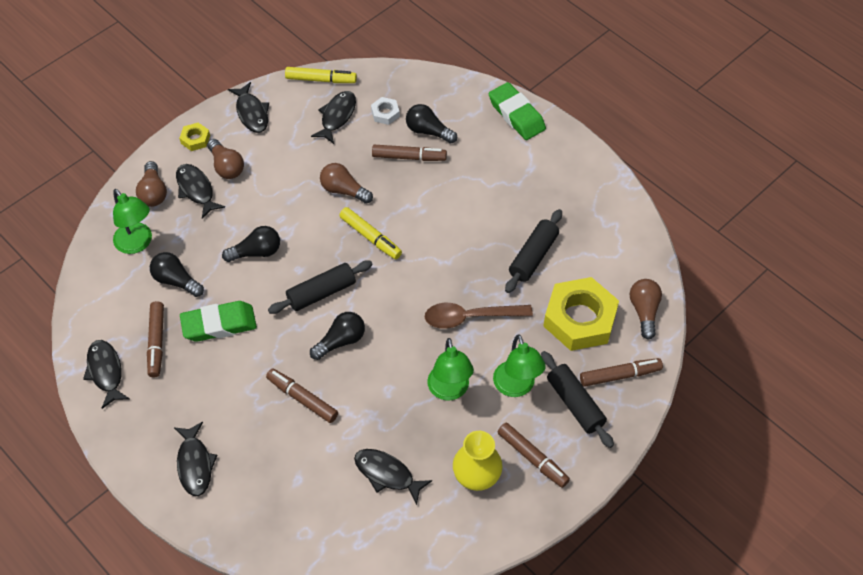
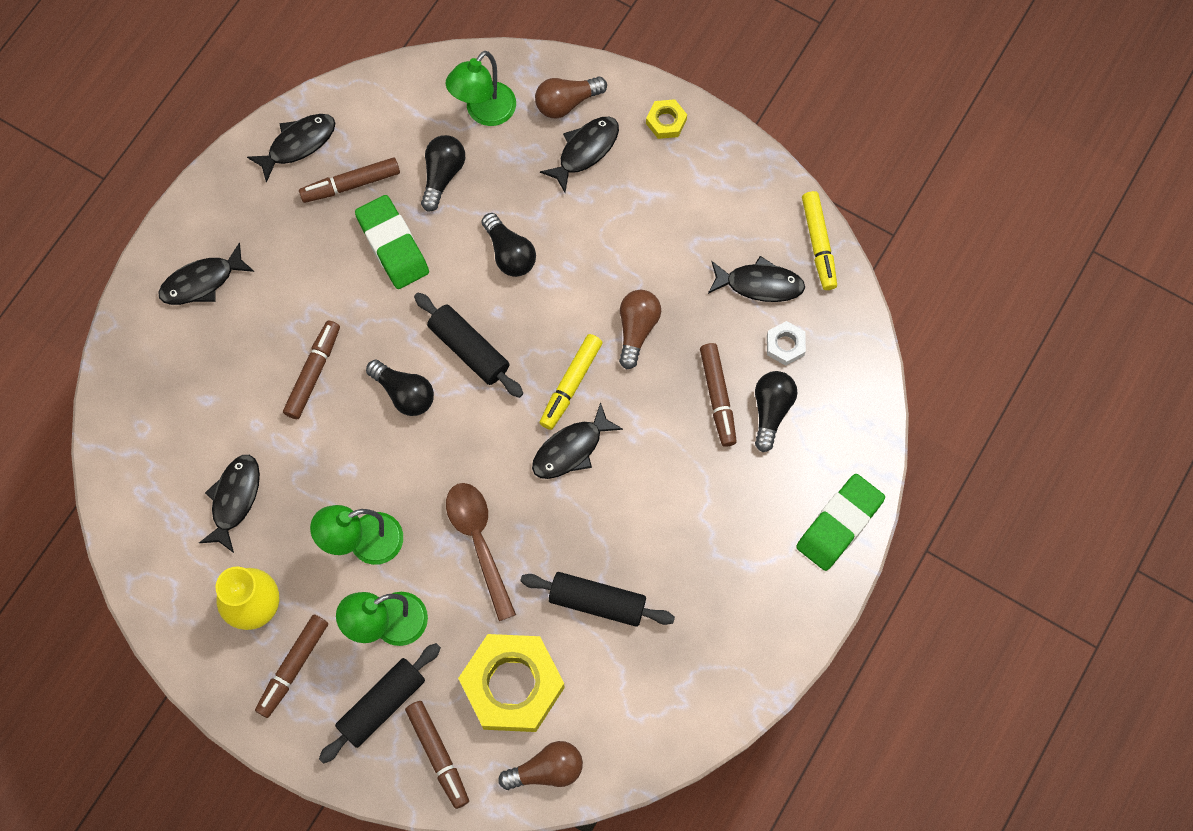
camera: 75 degrees right, 15 degrees up
brown light bulb [207,139,244,179] -> none
black fish [228,82,269,133] -> black fish moved to [532,402,623,479]

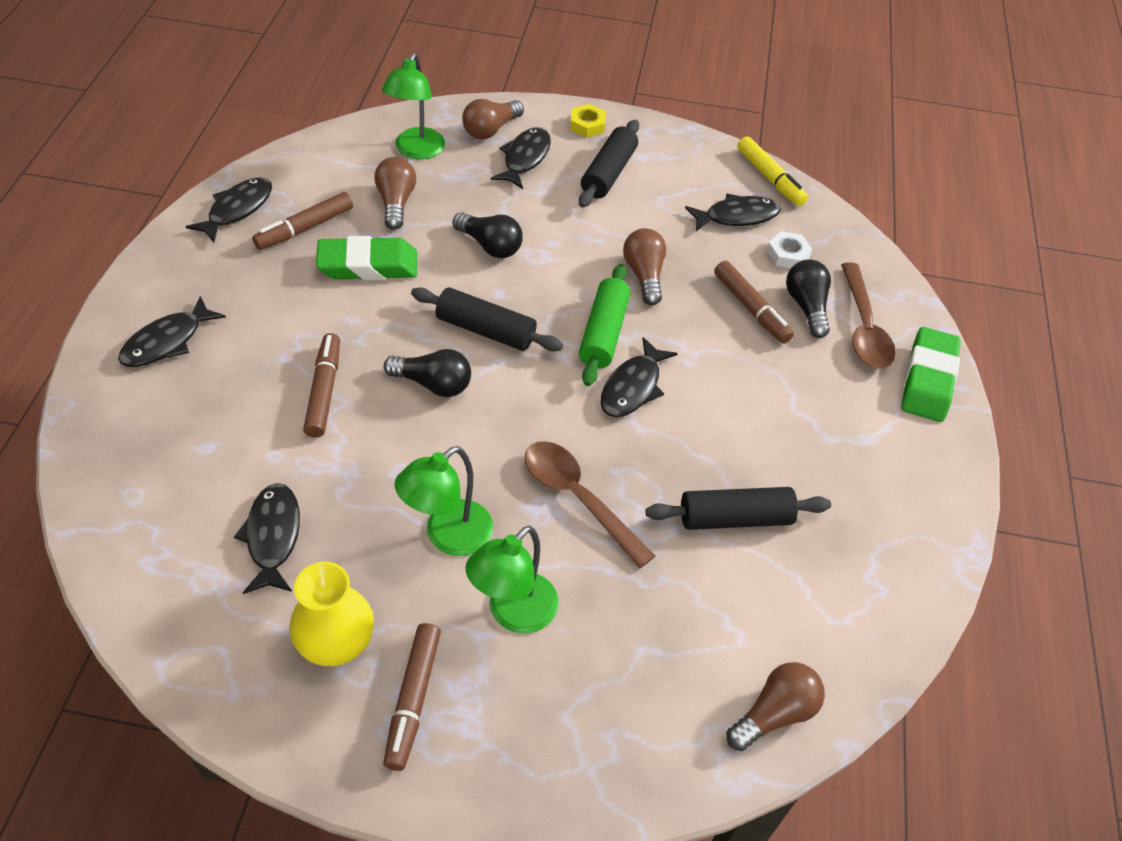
camera: 25 degrees left, 20 degrees down
black rolling pin [319,643,441,764] -> black rolling pin moved to [579,120,639,208]
green eraser [355,195,429,289] -> green eraser turned 45 degrees counterclockwise [316,236,417,280]
brown marker [405,701,469,809] -> none
black light bulb [421,135,465,212] -> brown light bulb [374,157,416,230]
yellow nut [458,634,565,732] -> none
yellow marker [540,334,603,430] -> green rolling pin [579,264,631,386]
none -> brown spoon [841,263,896,369]

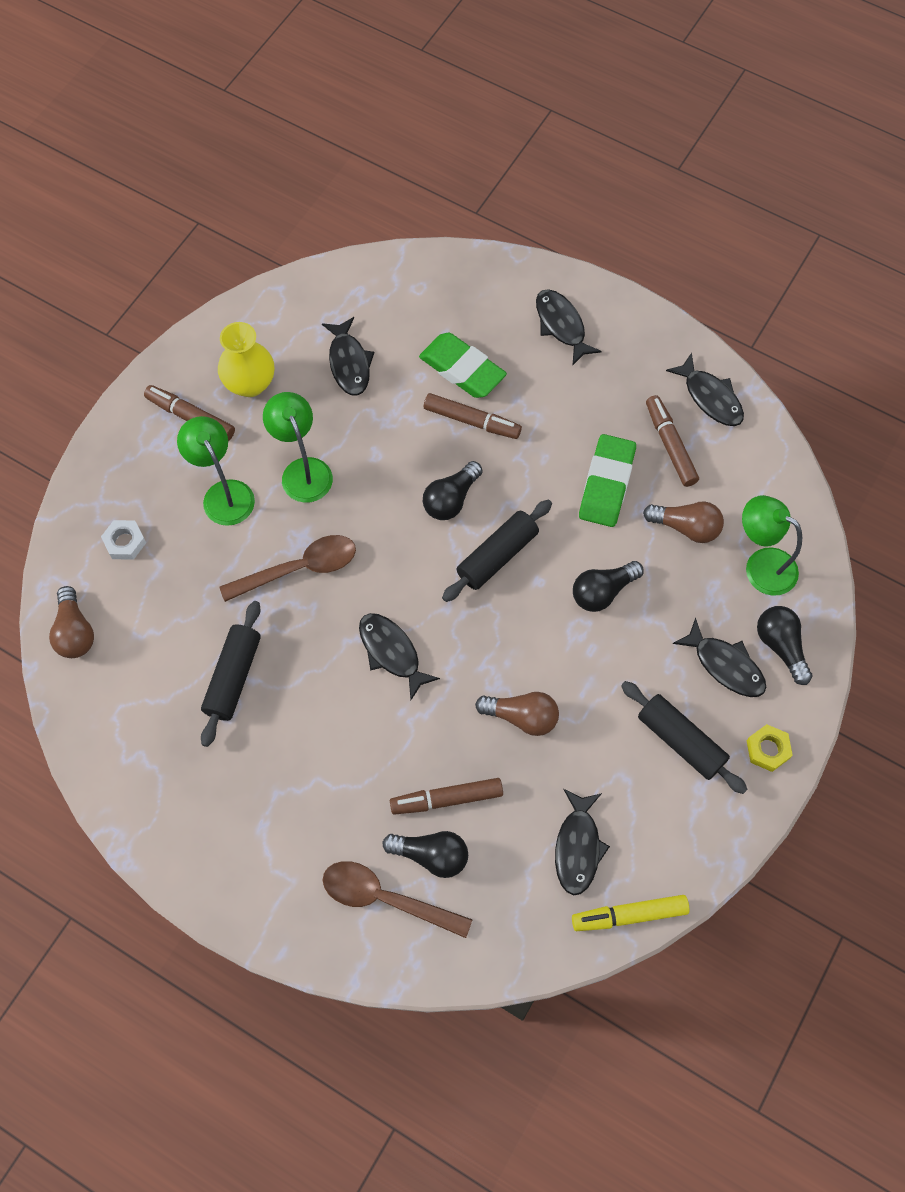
camera: 115 degrees right, 15 degrees up
black fish [234,483,300,594] -> black fish turned 60 degrees clockwise [322,317,374,396]
brown light bulb [462,99,524,139] -> black light bulb [757,606,813,685]
green rolling pin [579,264,631,386] -> none
white nut [766,231,812,269] -> white nut moved to [101,520,146,560]
green eraser [901,327,961,422] -> green eraser moved to [419,333,507,398]

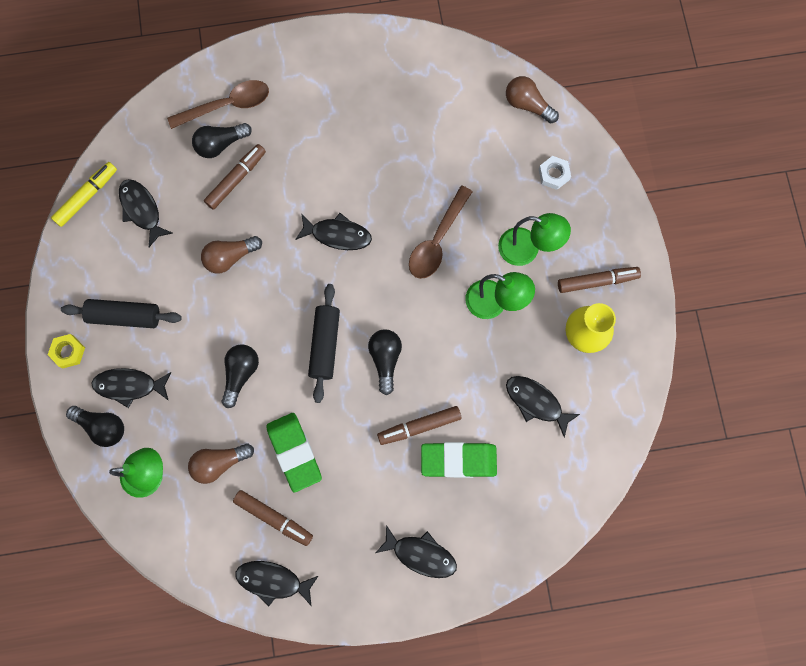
camera: 140 degrees right, 10 degrees up
black rolling pin [201,601,261,747] -> none

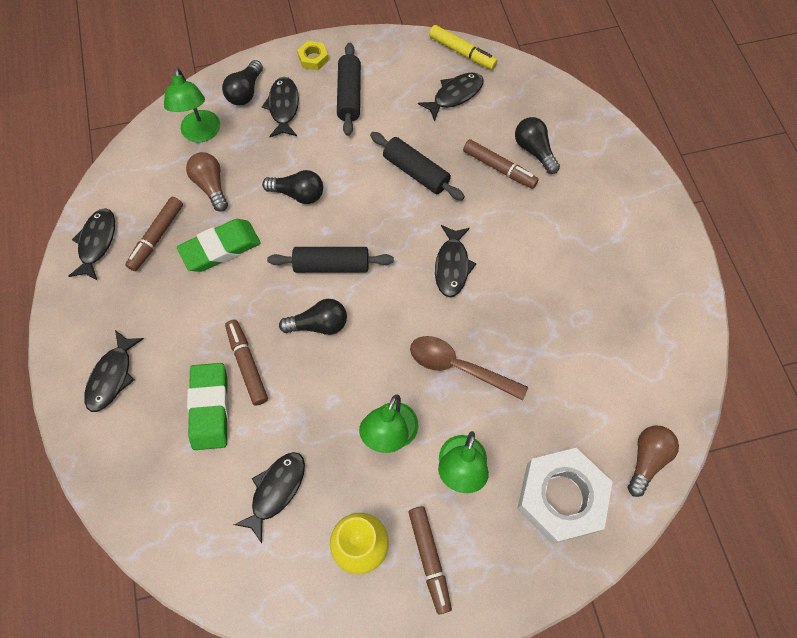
camera: 85 degrees right, 10 degrees down
brown spoon [167,80,269,129] -> none
brown light bulb [201,236,262,274] -> black rolling pin [370,132,465,201]
white nut [539,156,571,190] -> white nut [517,448,613,544], size x2.28

